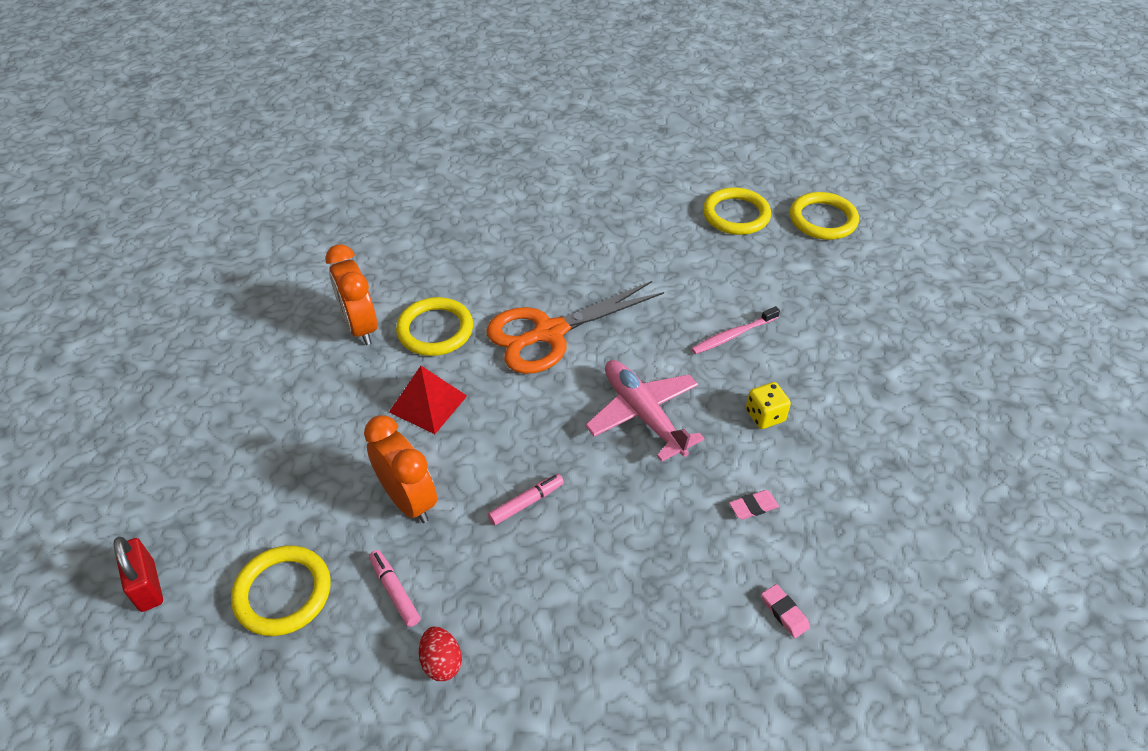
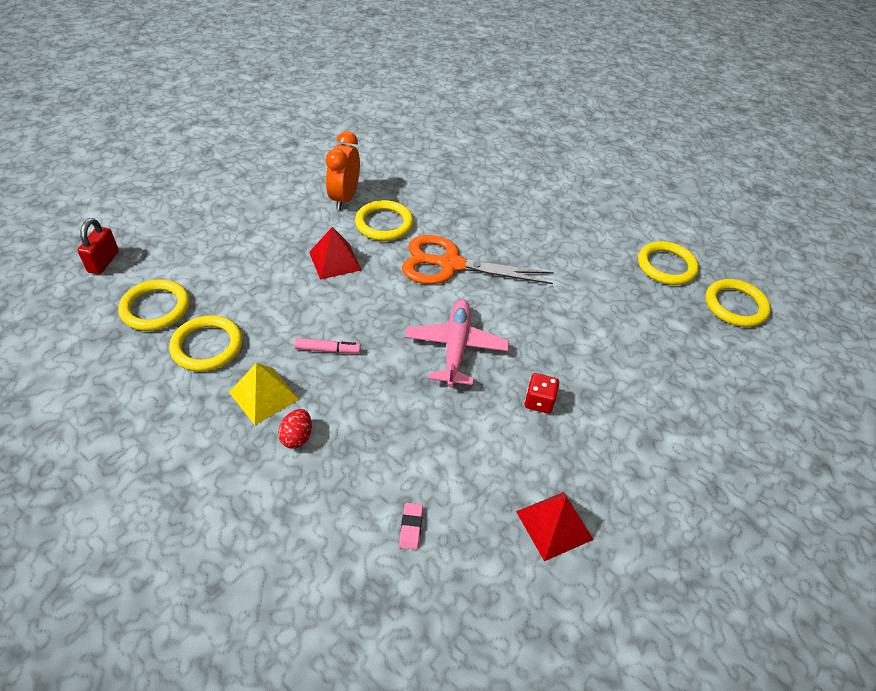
camera: 35 degrees right, 0 degrees up
orange clock [364,415,437,523] -> none
pink marker [369,550,420,627] -> yellow ring [169,315,243,372]
red egg [419,627,462,681] -> red egg moved to [278,409,312,449]
pink toothbrush [691,306,780,354] -> none
pink eraser [729,490,779,520] -> none
yellow dice [746,382,791,429] -> red dice [524,373,559,414]
none -> yellow pyramid [229,363,299,425]
none -> red pyramid [516,492,594,561]

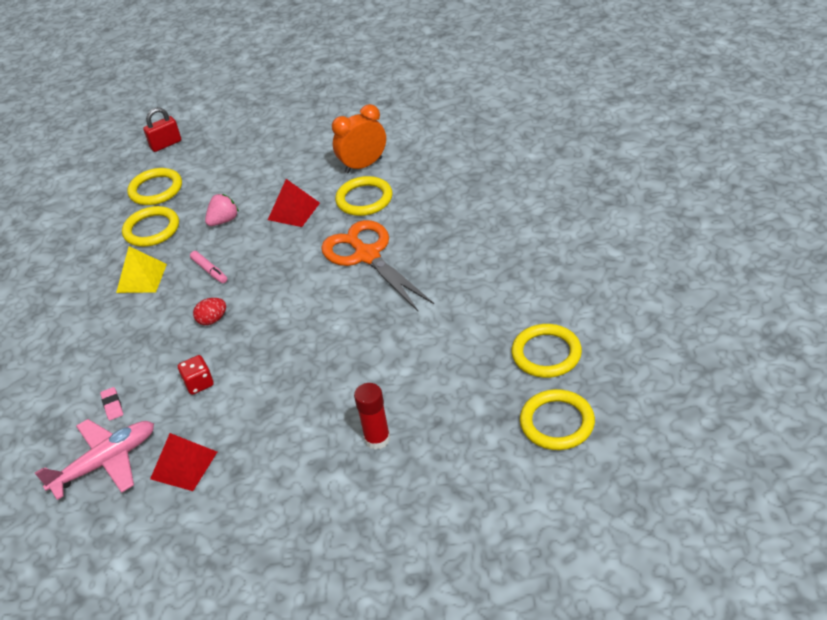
camera: 55 degrees right, 5 degrees down
red egg [278,409,312,449] -> red egg moved to [193,298,226,325]
pink eraser [399,503,423,550] -> pink eraser turned 75 degrees counterclockwise [100,387,123,420]
pink plane [405,299,509,387] -> pink plane moved to [35,419,154,500]
red dice [524,373,559,414] -> red dice moved to [178,355,214,395]
none -> pink strawberry [205,194,239,226]
none -> red glue stick [354,383,390,450]

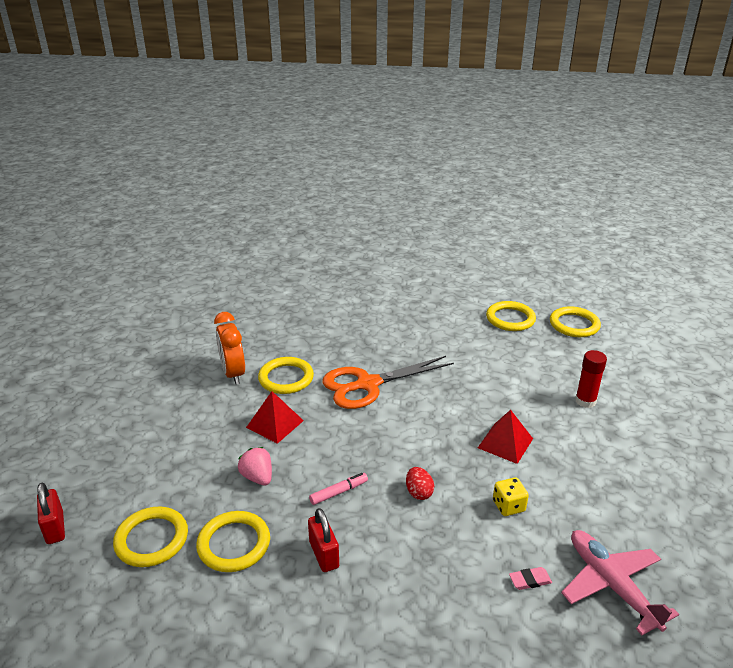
camera: 85 degrees left, 10 degrees down
yellow pyramid [116,246,167,293] -> red padlock [308,508,339,572]
red pyramid [150,433,217,491] -> red pyramid moved to [478,410,533,464]
red dice [178,355,214,395] -> yellow dice [493,477,529,516]

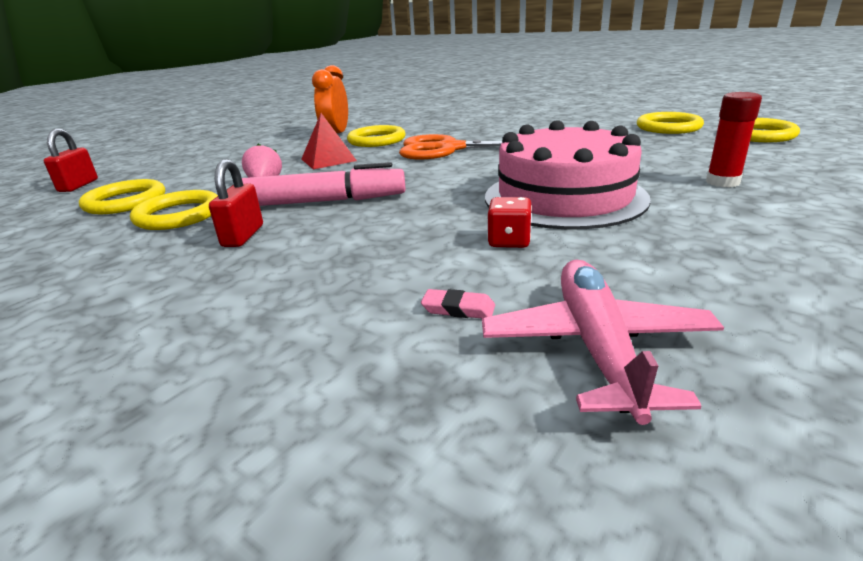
camera: 30 degrees right, 5 degrees down
pink marker [309,473,368,505] -> pink marker [242,162,405,206], size x2.15
red egg [406,467,434,500] -> none
red pyramid [478,410,533,464] -> pink cake [485,120,651,230]
yellow dice [493,477,529,516] -> red dice [487,197,532,248]

